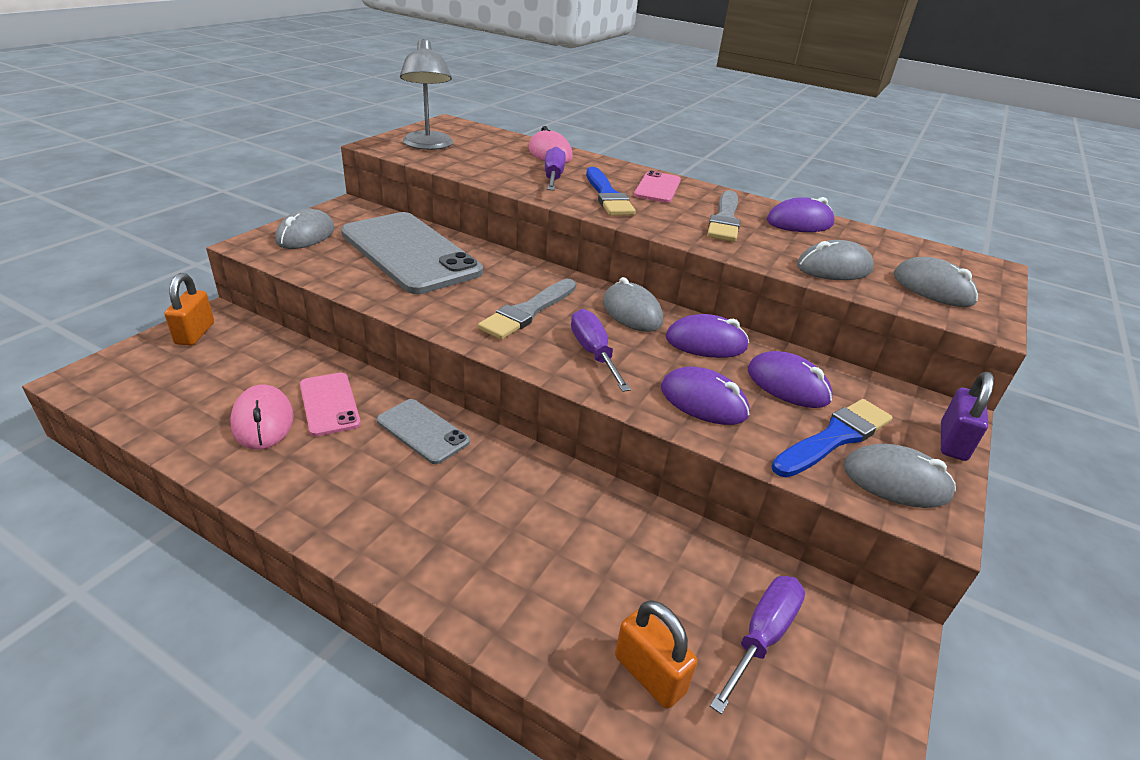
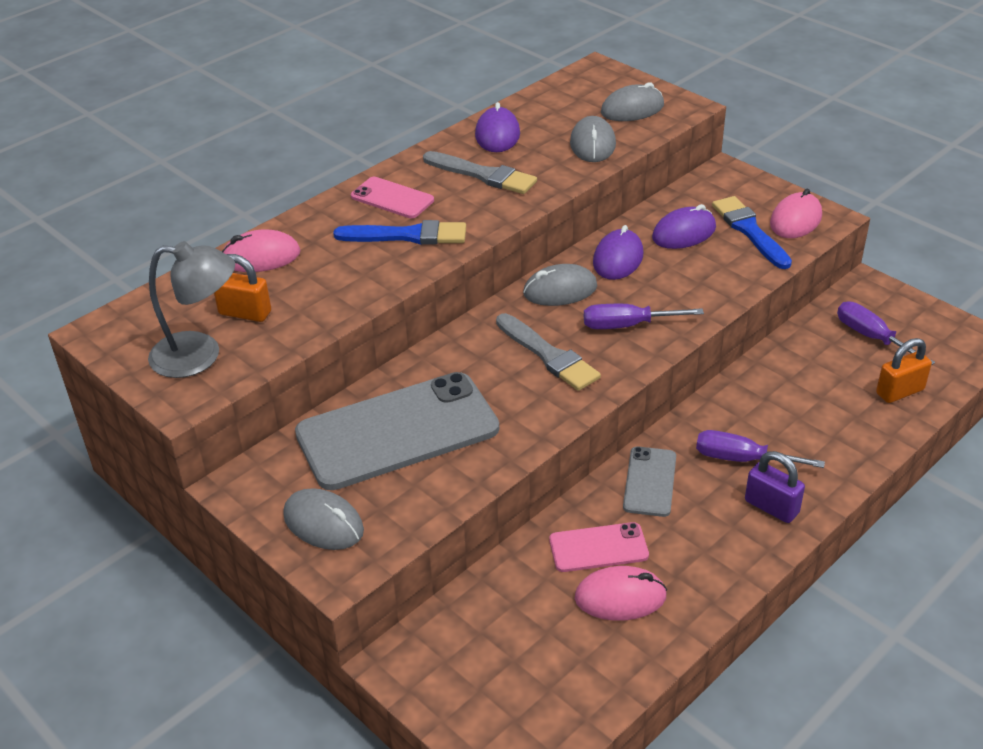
camera: 70 degrees left, 5 degrees up
orange padlock [164,273,214,346] -> orange padlock moved to [214,254,271,322]
grey phone [377,399,470,464] -> grey phone turned 45 degrees counterclockwise [623,447,676,517]
purple screwdriver [545,146,566,190] -> purple screwdriver moved to [696,430,825,468]
purple mouse [661,367,750,425] -> none
grey mouse [843,444,956,508] -> pink mouse [770,189,822,238]
purple padlock [941,372,994,461] -> purple padlock moved to [745,451,805,523]

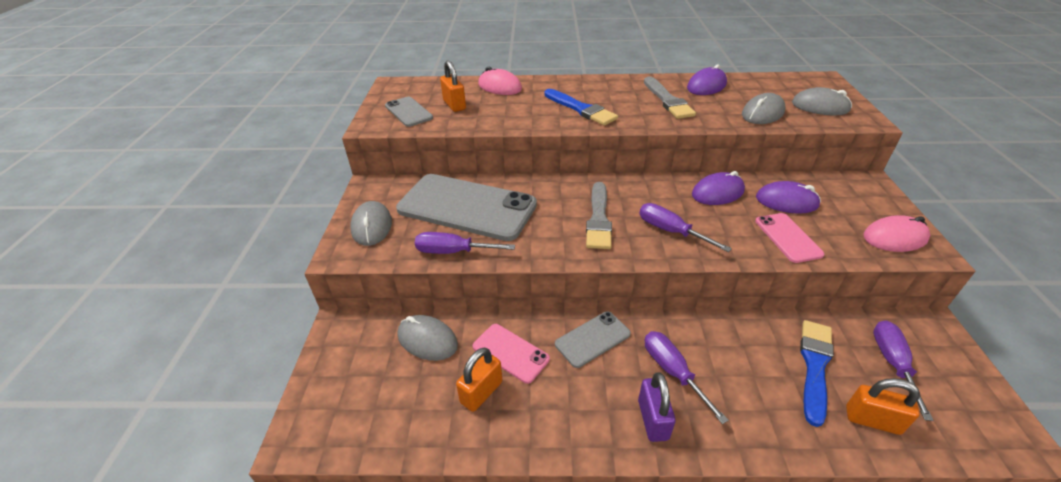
camera: 45 degrees right, 0 degrees up
grey lamp [148,241,235,378] -> grey phone [385,97,433,127]
pink phone [351,177,434,218] -> pink phone moved to [755,213,824,263]
grey mouse [523,264,597,306] -> grey mouse moved to [398,315,458,361]
pink mouse [575,566,667,621] -> orange padlock [456,347,502,412]
blue brush [712,196,792,269] -> blue brush moved to [800,320,834,427]
none -> purple screwdriver [415,232,515,254]

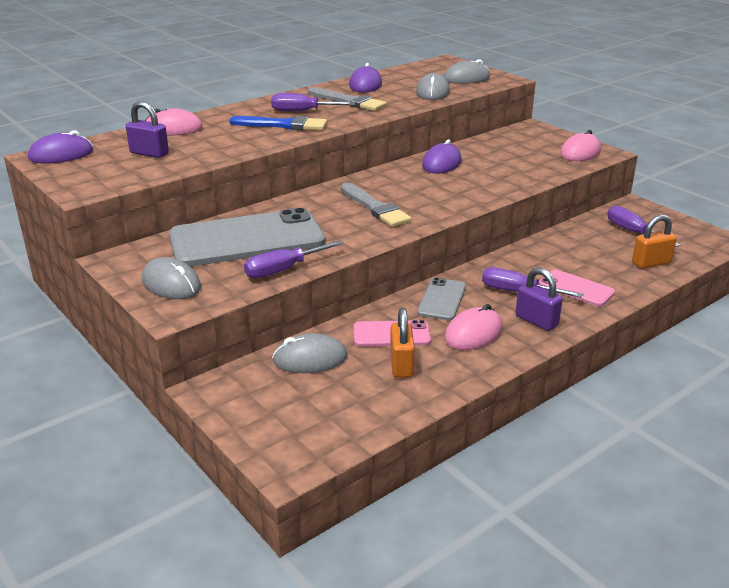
camera: 40 degrees left, 10 degrees down
grey phone [385,97,433,127] -> none
orange padlock [440,60,466,112] -> purple padlock [126,101,169,158]
purple screwdriver [639,203,732,252] -> purple screwdriver moved to [271,93,355,112]
pink phone [755,213,824,263] -> pink phone moved to [539,269,615,306]
purple mouse [756,181,821,214] -> purple mouse moved to [28,130,93,163]
blue brush [800,320,834,427] -> none
none -> pink mouse [445,304,503,350]

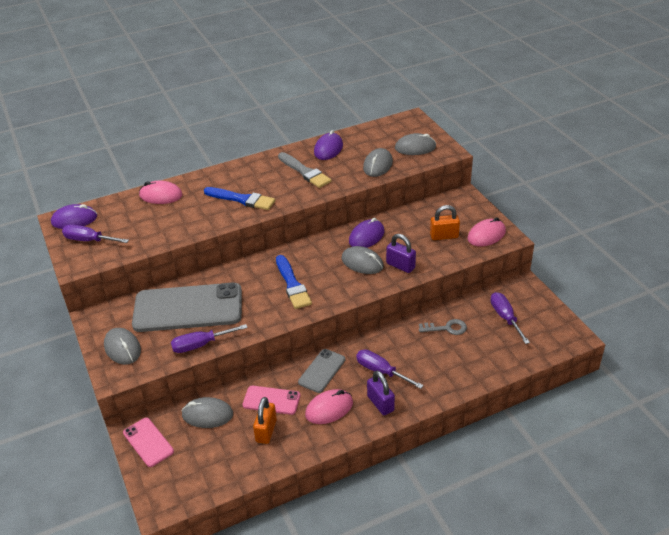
camera: 15 degrees right, 10 degrees up
purple padlock [126,101,169,158] -> purple padlock moved to [386,234,416,273]
purple screwdriver [271,93,355,112] -> purple screwdriver moved to [62,224,129,243]
grey brush [341,183,412,227] -> blue brush [276,255,312,309]
pink phone [539,269,615,306] -> pink phone moved to [123,418,174,467]
orange padlock [632,215,677,269] -> orange padlock moved to [430,205,460,240]
none -> grey mouse [342,246,384,274]
none -> grey key [419,319,467,335]

